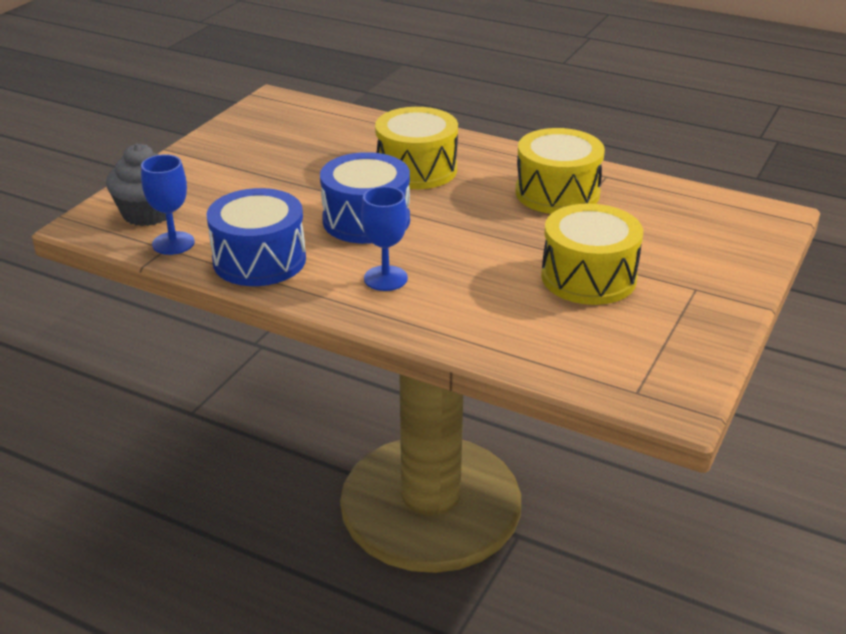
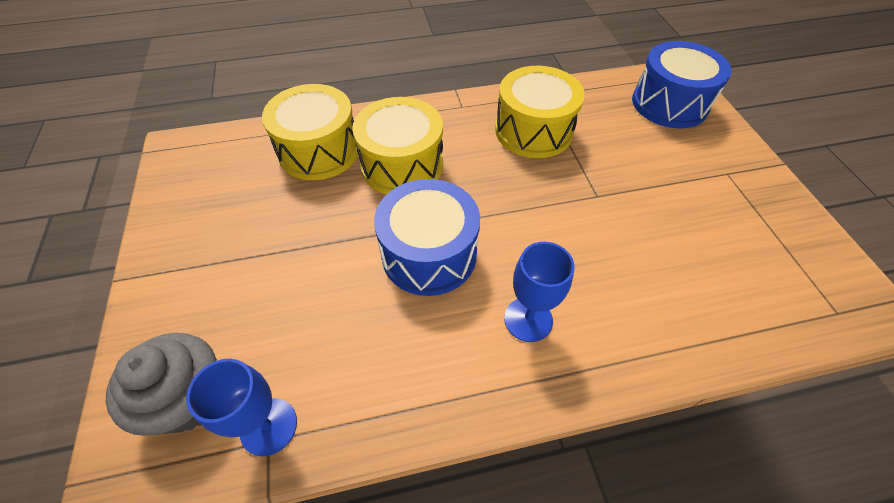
camera: 40 degrees left, 20 degrees up
blue drum [207,188,306,286] -> blue drum moved to [632,41,732,128]
yellow drum [541,204,643,305] -> yellow drum moved to [262,84,358,180]

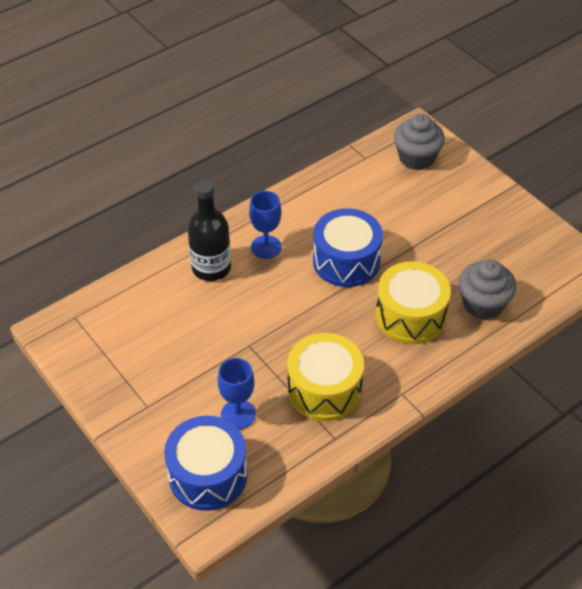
camera: 155 degrees right, 5 degrees down
blue goblet [186,359,297,457] -> blue goblet moved to [218,358,256,429]
yellow drum [262,84,358,180] -> grey cupcake [459,259,516,319]
none -> black bottle [188,180,231,281]

